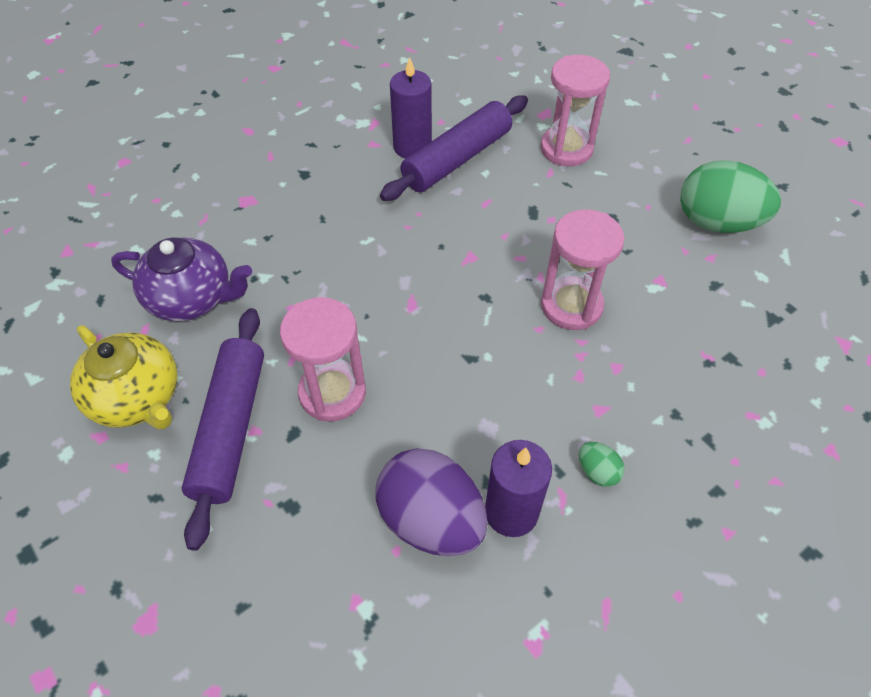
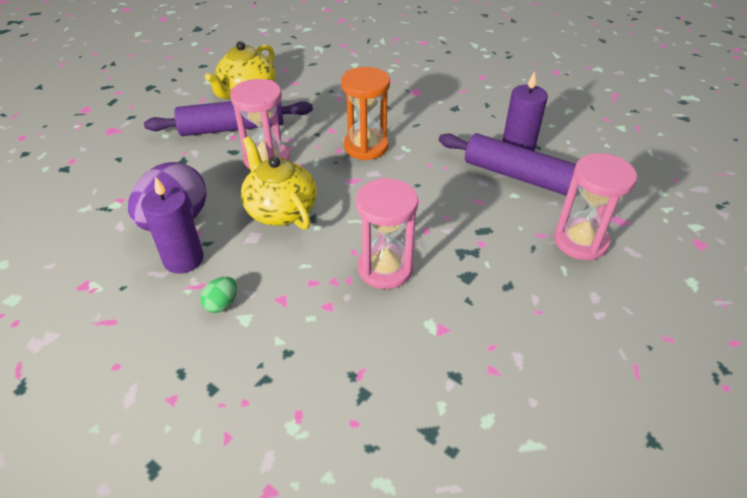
camera: 75 degrees right, 10 degrees down
purple teapot [111,237,252,321] -> none
green egg [680,160,781,233] -> none
none -> yellow teapot [240,137,317,230]
none -> orange hourglass [341,67,390,160]

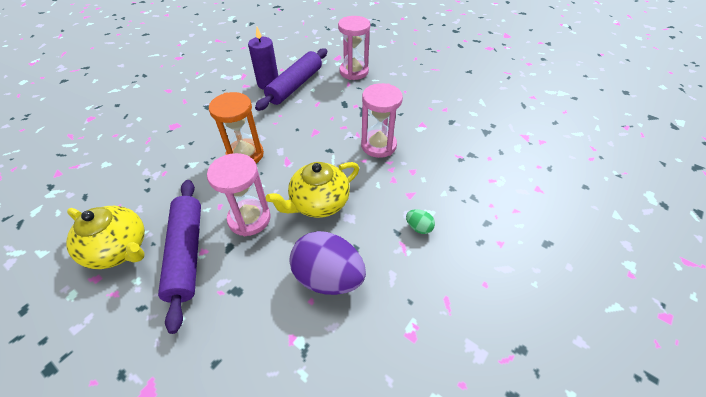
camera: 90 degrees left, 5 degrees up
purple candle [141,176,204,274] -> none

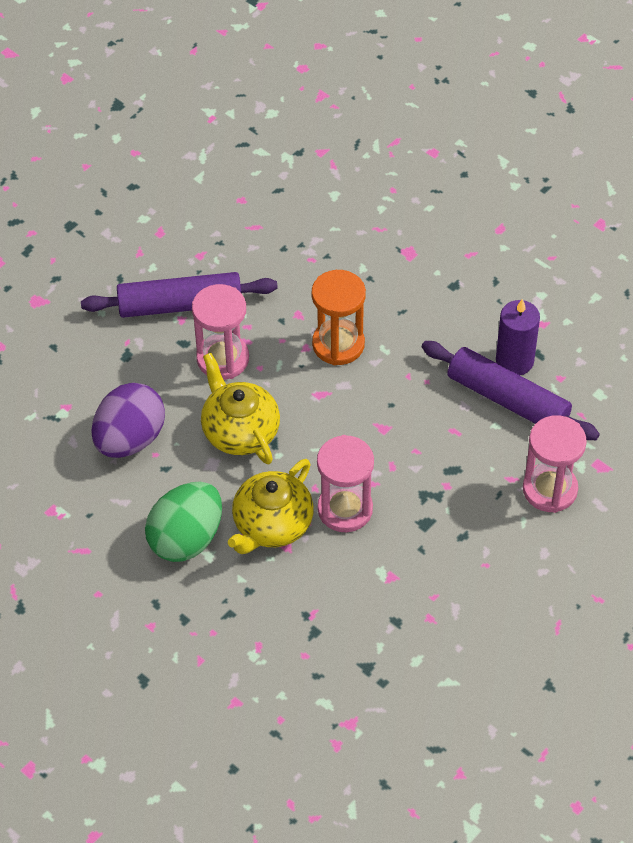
camera: 95 degrees right, 5 degrees up
yellow teapot [66,206,145,269] -> yellow teapot moved to [228,459,314,554]
green egg [406,209,435,234] -> green egg [145,482,222,562], size x2.31

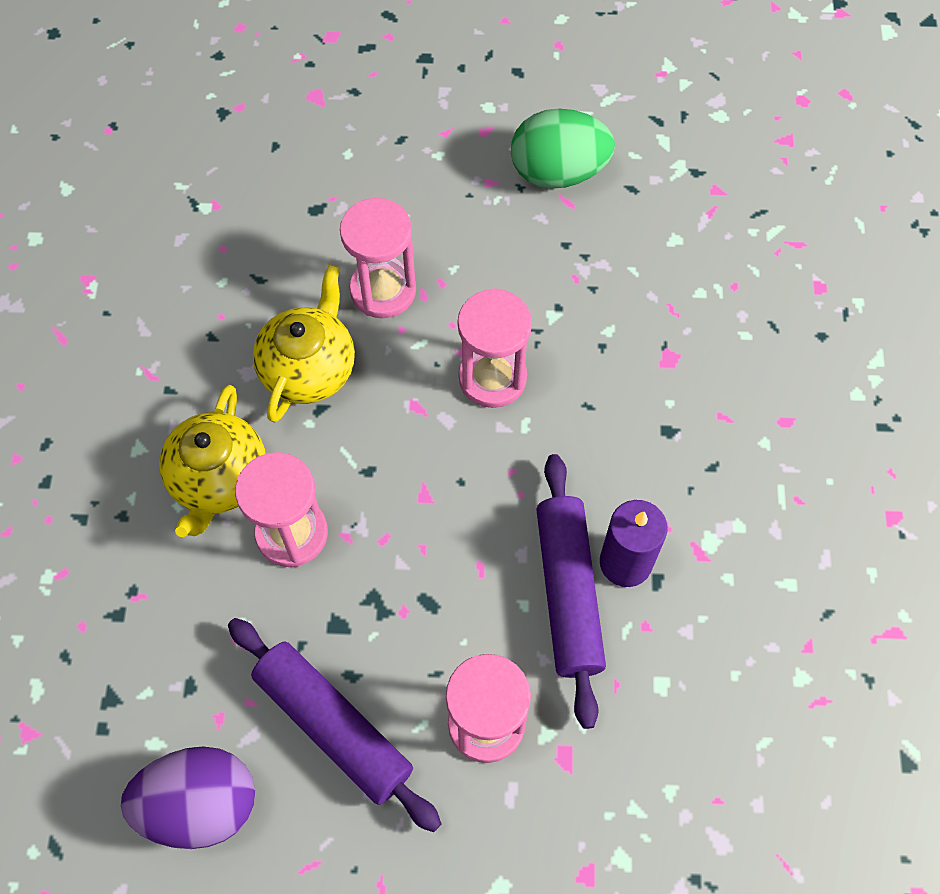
camera: 50 degrees right, 10 degrees up
purple rolling pin [81,272,278,318] -> purple rolling pin moved to [228,618,442,832]
purple egg [91,383,165,458] -> purple egg moved to [121,746,255,849]
green egg [145,482,222,562] -> green egg moved to [511,109,615,189]
yellow teapot [228,459,314,554] -> yellow teapot turned 75 degrees counterclockwise [159,385,265,537]
orange hourglass [312,270,366,365] -> pink hourglass [458,288,532,408]

